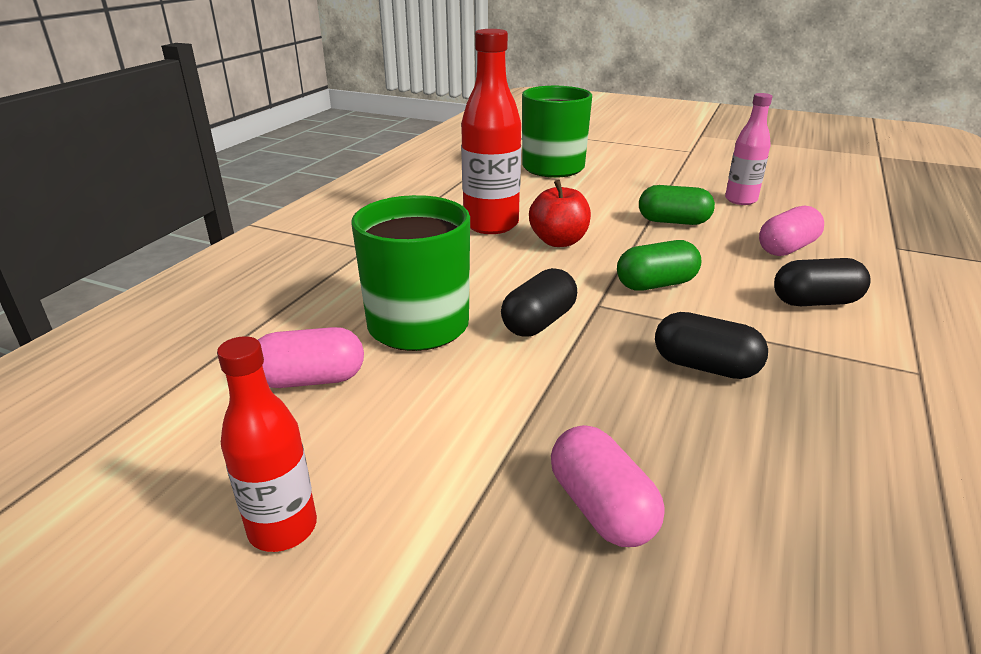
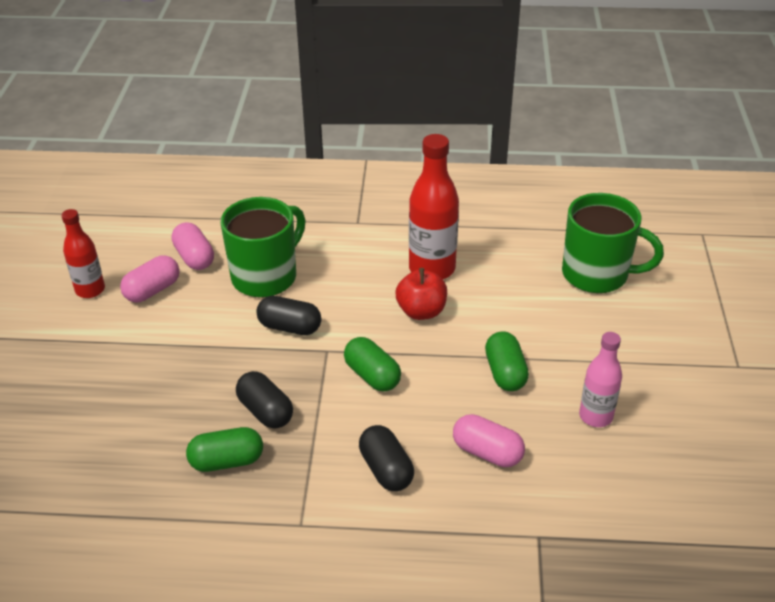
camera: 70 degrees right, 10 degrees up
pink capsule [551,425,665,547] -> pink capsule moved to [120,256,180,302]
black capsule [655,312,768,379] -> black capsule turned 45 degrees counterclockwise [236,371,293,429]
none -> green capsule [186,427,263,472]

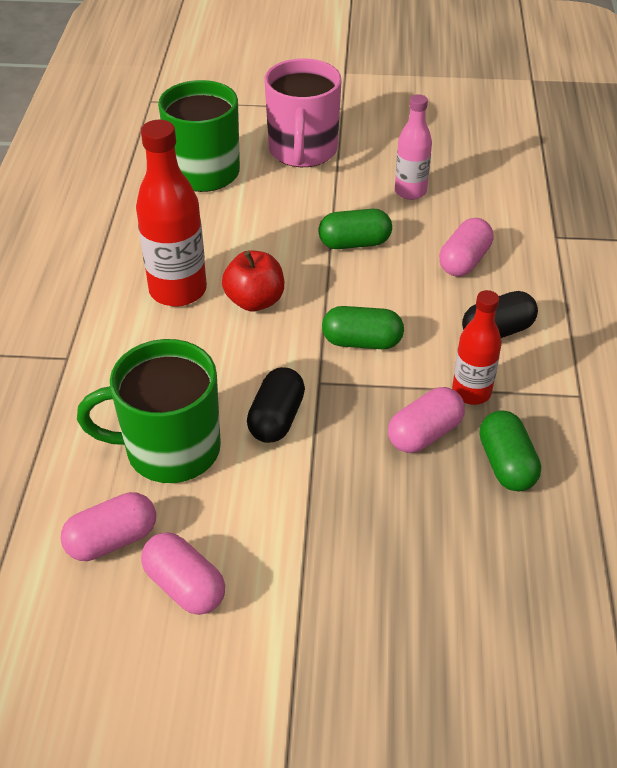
camera: 90 degrees left, 5 degrees up
red bottle [61,209,105,298] -> red bottle moved to [452,290,502,405]
green mug [221,197,306,297] -> green mug turned 45 degrees counterclockwise [77,339,221,483]
black capsule [236,371,293,429] -> pink capsule [388,387,465,453]
green capsule [344,337,401,392] -> green capsule turned 45 degrees clockwise [322,306,404,349]
none -> pink mug [264,58,342,167]

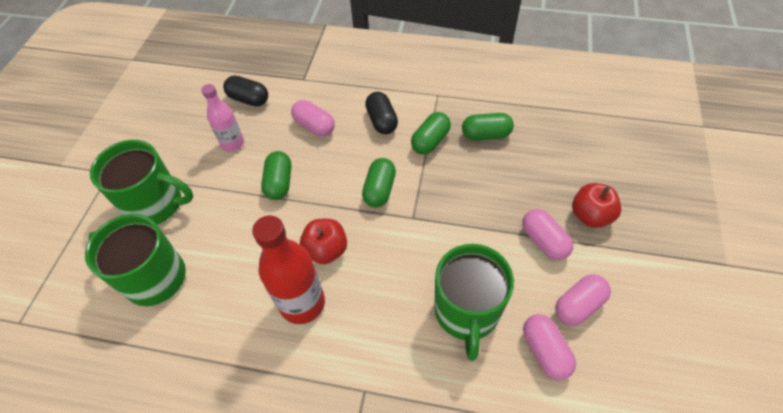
camera: 80 degrees left, 10 degrees up
black capsule [247,367,305,443] -> black capsule moved to [223,76,268,107]
pink mug [264,58,342,167] -> green mug [90,140,193,224]
pink capsule [388,387,465,453] -> pink capsule moved to [522,209,573,260]
red bottle [452,290,502,405] -> green capsule [411,112,451,155]
none -> red apple [572,183,621,228]

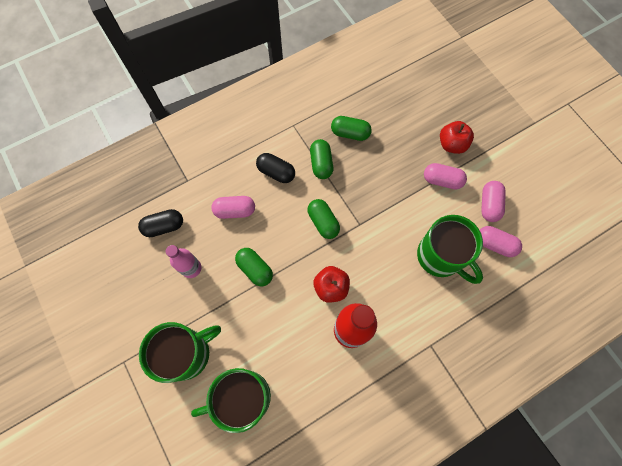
camera: 45 degrees left, 15 degrees up
green capsule [462,113,514,141] -> green capsule turned 60 degrees clockwise [331,116,372,141]

